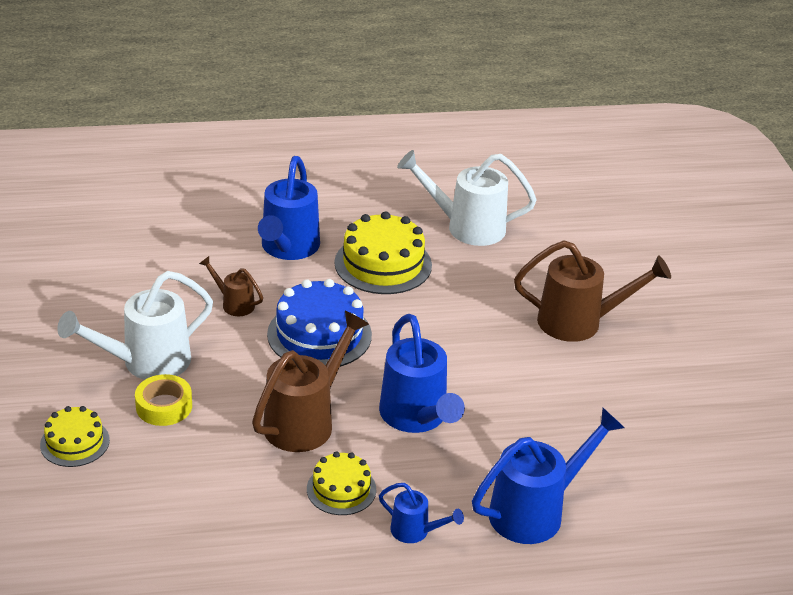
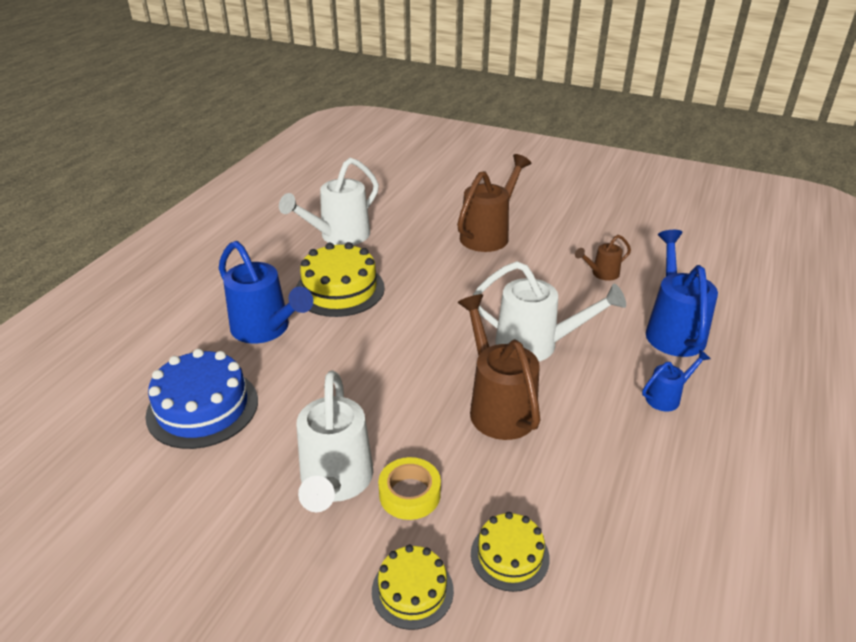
camera: 55 degrees left, 0 degrees up
brown watering can [199,256,263,316] -> brown watering can moved to [575,235,631,281]
blue cake [267,279,372,367] -> blue cake moved to [145,349,258,449]
yellow cake [307,451,376,515] -> yellow cake moved to [471,512,550,592]
blue watering can [379,314,465,433] -> white watering can [472,261,626,361]

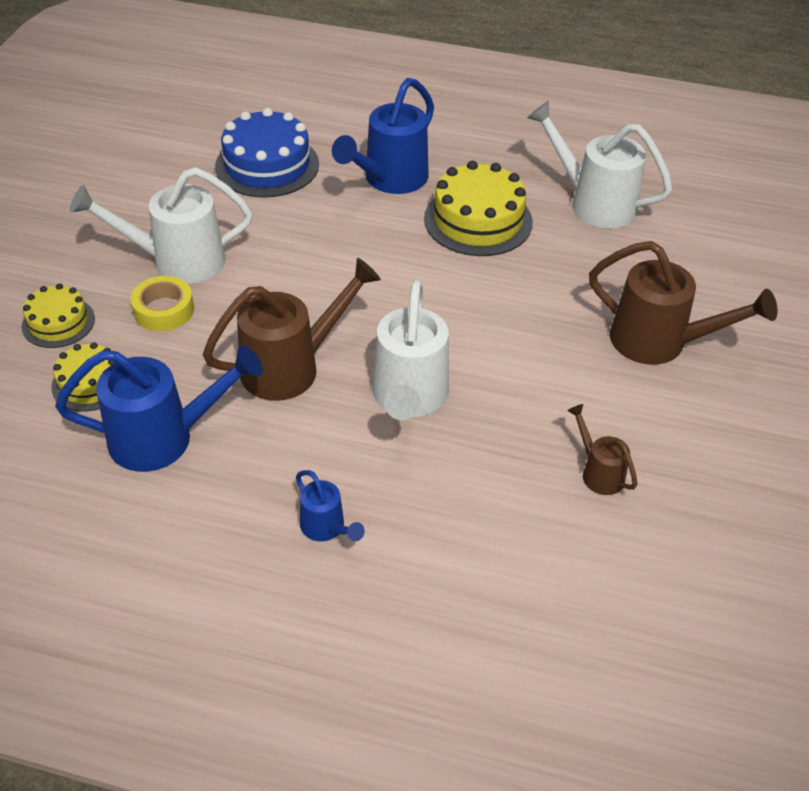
camera: 80 degrees right, 10 degrees up
blue watering can [646,230,718,357] -> blue watering can moved to [55,346,263,472]

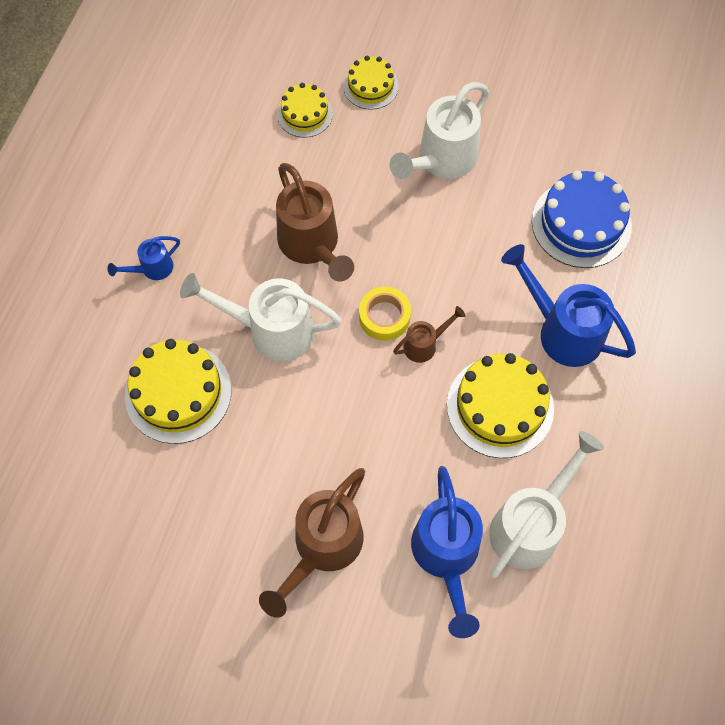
camera: 95 degrees right, 20 degrees up
blue watering can [55,346,263,472] -> blue watering can moved to [411,466,483,638]
white watering can [70,167,253,283] -> white watering can turned 135 degrees counterclockwise [390,82,489,179]
yellow tape [131,276,194,331] -> yellow tape moved to [359,286,411,341]
brown watering can [567,404,638,495] -> brown watering can moved to [393,306,466,363]
none -> yellow cake [125,339,231,444]

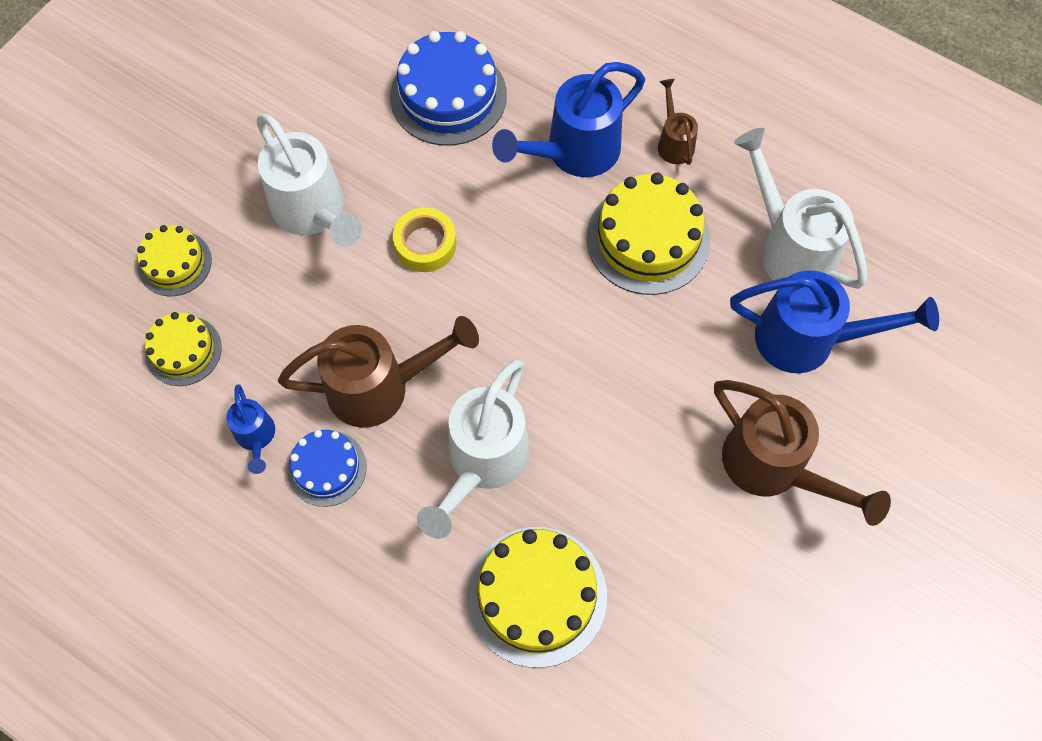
camera: 75 degrees left, 0 degrees up
blue watering can [107,236,180,280] -> blue watering can moved to [226,384,275,474]
yellow tape [359,286,411,341] -> yellow tape moved to [393,207,456,272]
brown watering can [393,306,466,363] -> brown watering can moved to [658,79,698,165]
none -> blue cake [287,430,367,507]

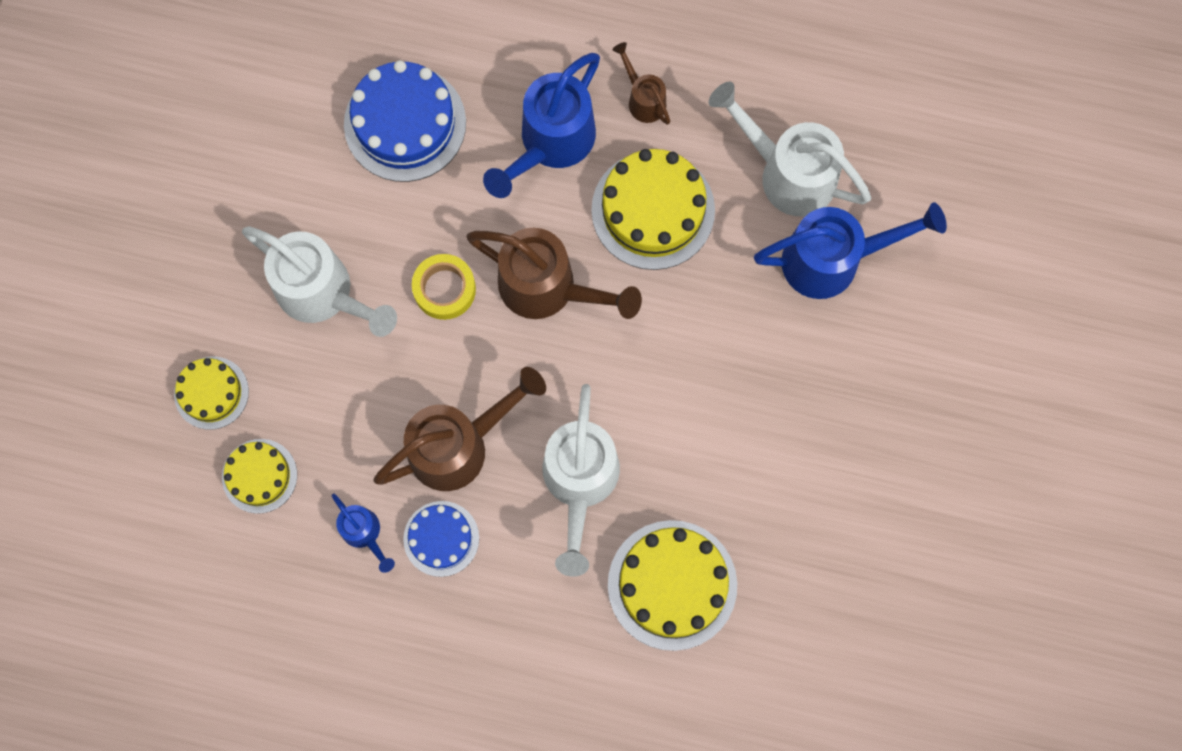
camera: 20 degrees left, 10 degrees up
brown watering can [714,380,891,526] -> brown watering can moved to [466,228,642,319]

